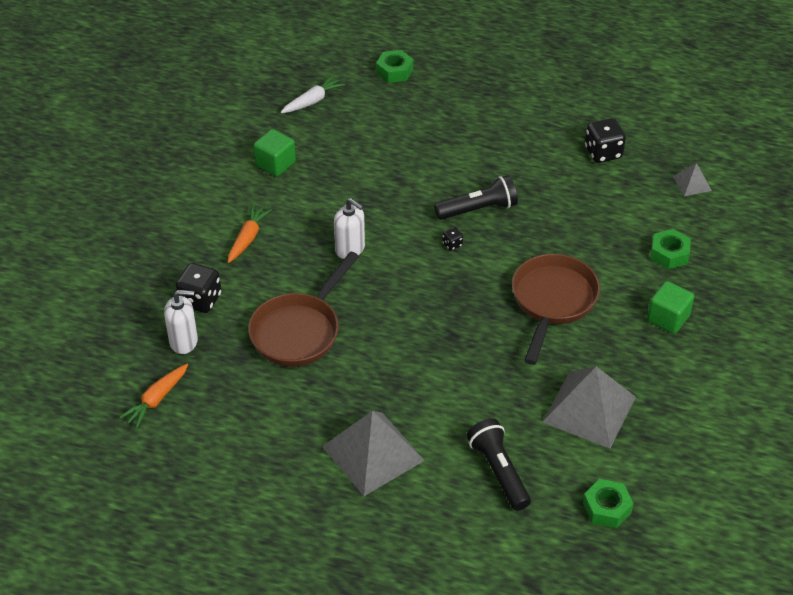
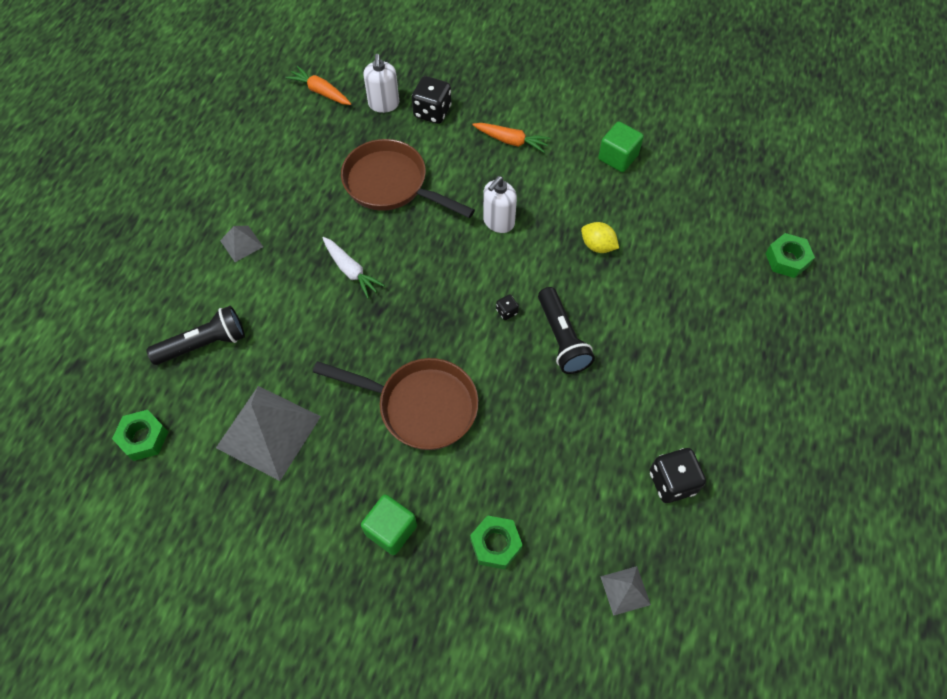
camera: 90 degrees right, 15 degrees up
white carrot [281,75,345,113] -> white carrot moved to [323,237,385,299]
grey pyramid [322,411,425,496] -> grey pyramid [220,226,263,262], size x0.47
none -> yellow lemon [581,222,619,253]

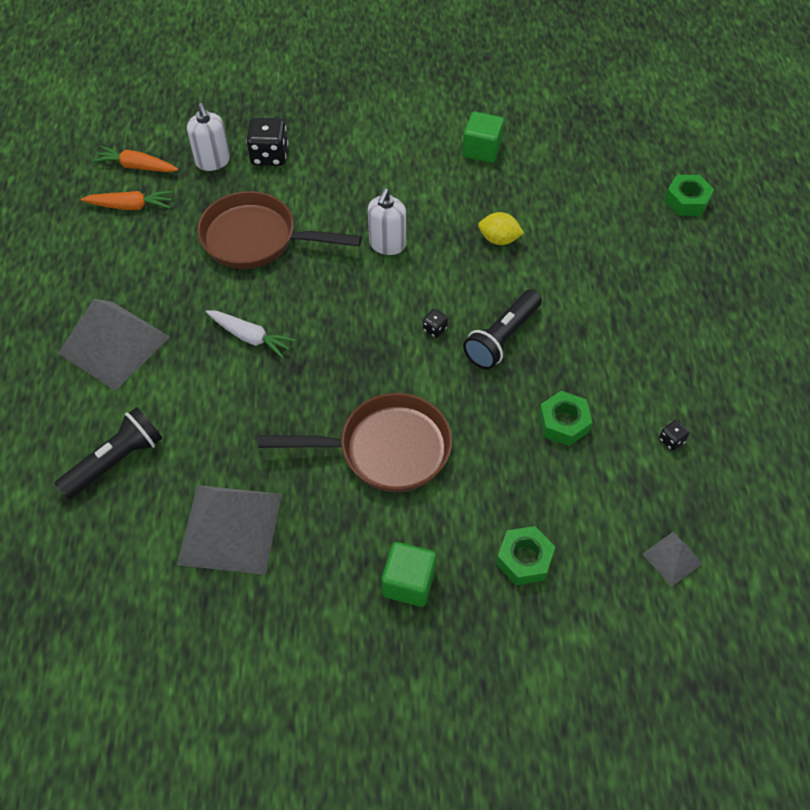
camera: 20 degrees left, 5 degrees down
green nut [112,410,168,461] -> green nut moved to [539,391,592,446]
grey pyramid [220,226,263,262] -> grey pyramid [58,299,170,391], size x2.11
orange carrot [472,123,551,153] -> orange carrot moved to [81,191,173,210]
black flashlight [538,287,595,374] -> black flashlight turned 75 degrees clockwise [463,289,542,369]
black dice [649,448,706,503] -> black dice [659,420,690,451], size x0.48

